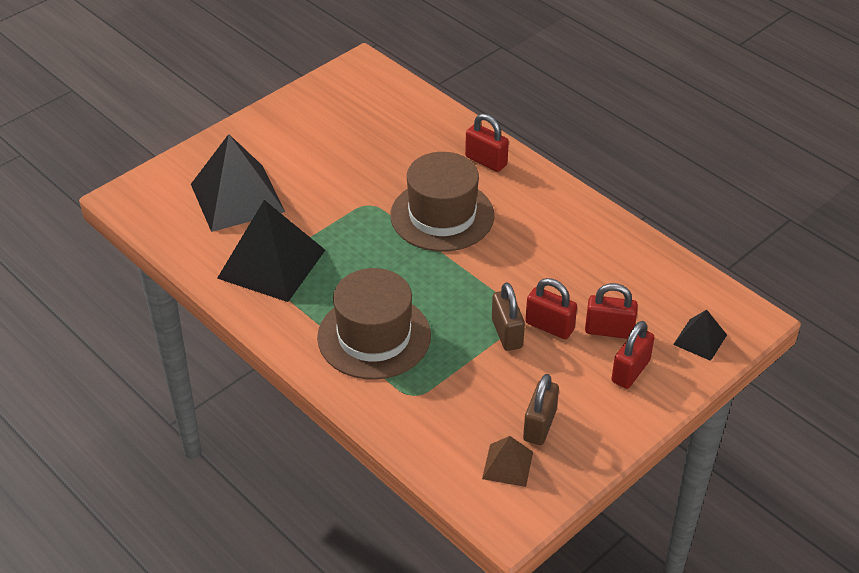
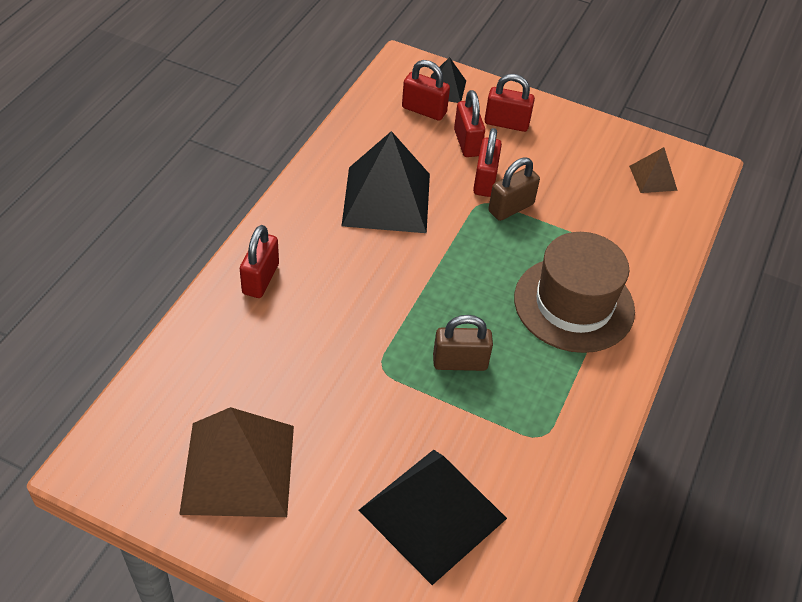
camera: 115 degrees left, 5 degrees up
black pyramid [217,200,325,302] -> black pyramid moved to [342,131,430,233]
brown hat [390,152,494,252] -> none
brown padlock [523,374,559,445] -> brown padlock moved to [433,315,493,371]
none -> brown pyramid [179,407,294,517]
none -> red padlock [402,60,450,121]

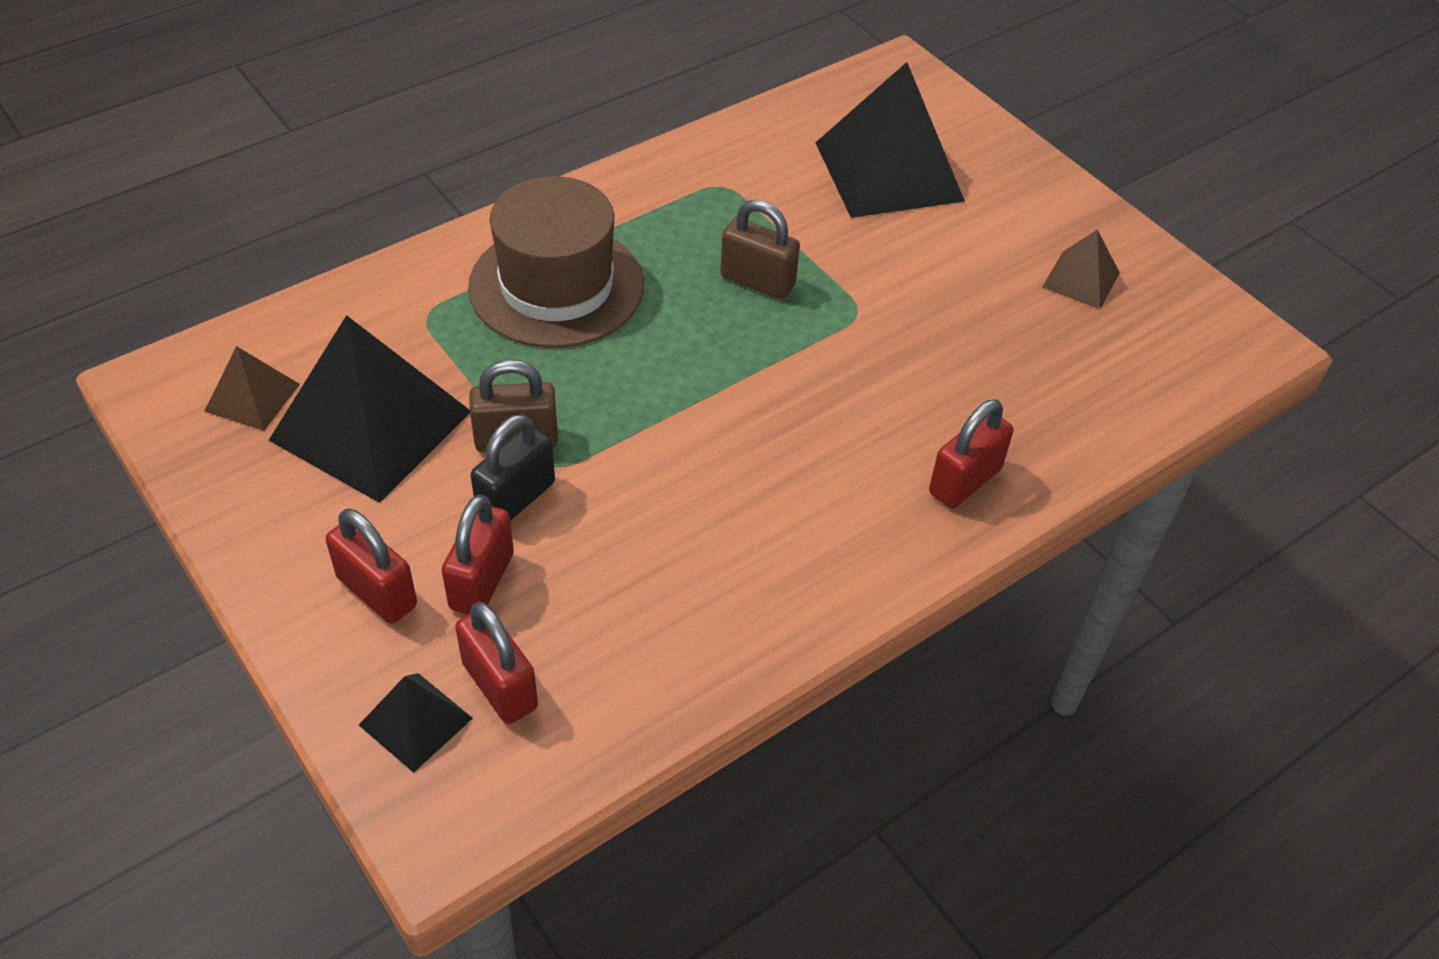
camera: 150 degrees left, 0 degrees up
brown pyramid [179,407,294,517] -> brown pyramid [1042,230,1120,309], size x0.48
black pyramid [342,131,430,233] -> black pyramid moved to [269,315,470,503]
red padlock [473,128,502,197] -> black padlock [471,414,555,521]

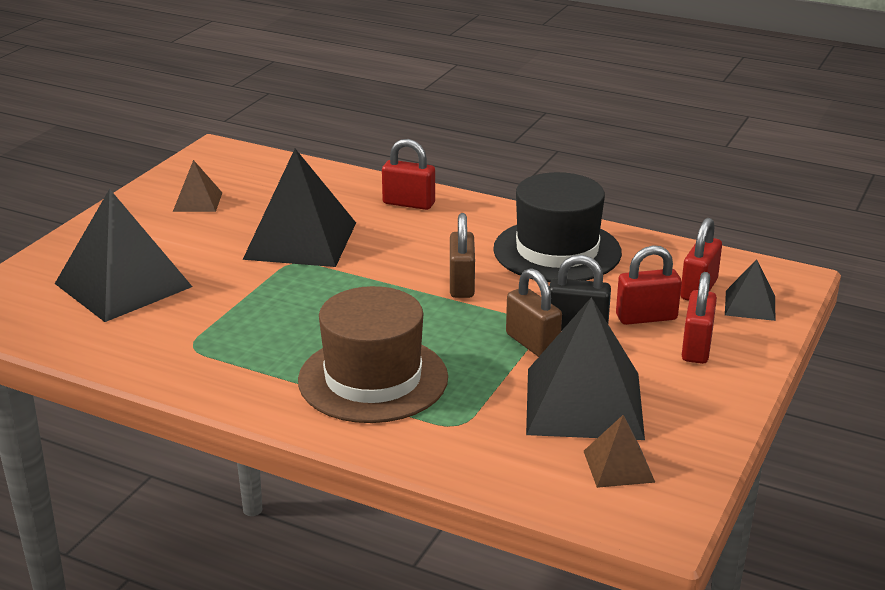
camera: 115 degrees left, 20 degrees down
brown padlock [720,200,800,299] -> brown padlock moved to [450,213,475,298]
none -> black pyramid [243,149,356,267]
none -> black hat [493,172,622,282]

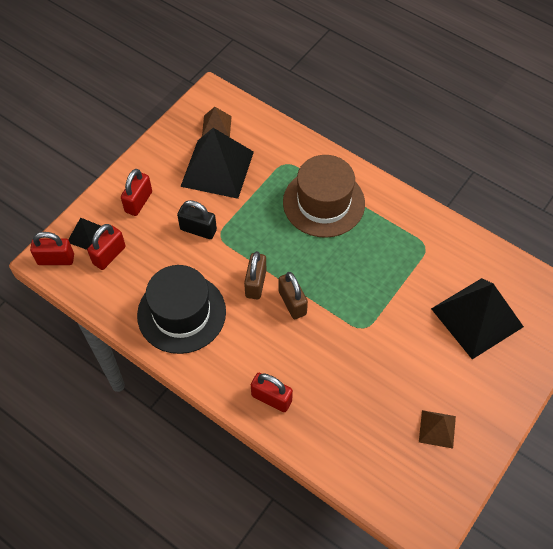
camera: 170 degrees left, 30 degrees up
black pyramid [243,149,356,267] -> none
brown padlock [506,268,562,357] -> brown padlock moved to [279,272,308,319]
red padlock [616,245,682,325] -> red padlock moved to [30,232,74,265]

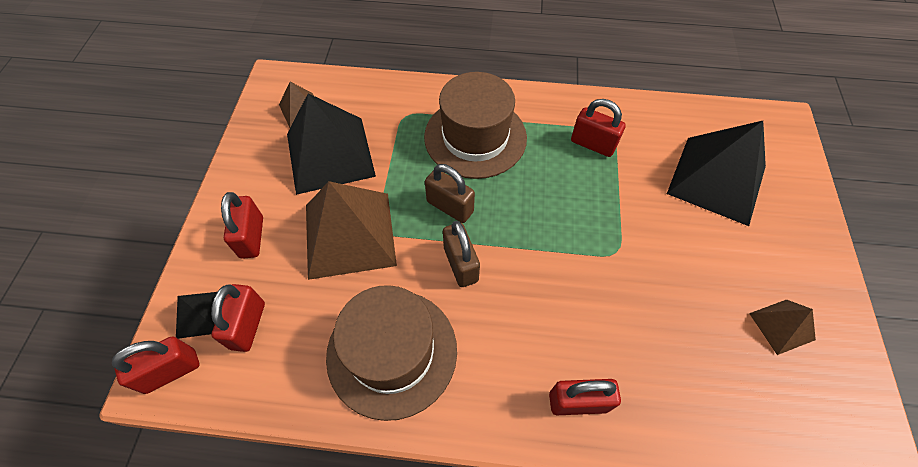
camera: 30 degrees left, 0 degrees up
black hat [137,265,226,354] -> brown hat [326,285,457,421]
black padlock [177,200,217,239] -> brown pyramid [306,181,397,280]
brown padlock [279,272,308,319] -> brown padlock moved to [425,164,475,223]
none -> red padlock [571,99,626,157]

